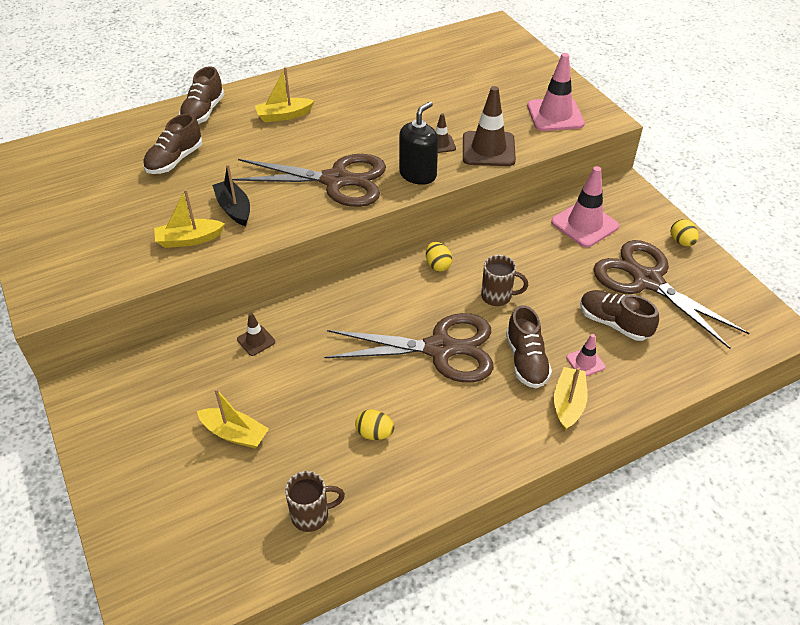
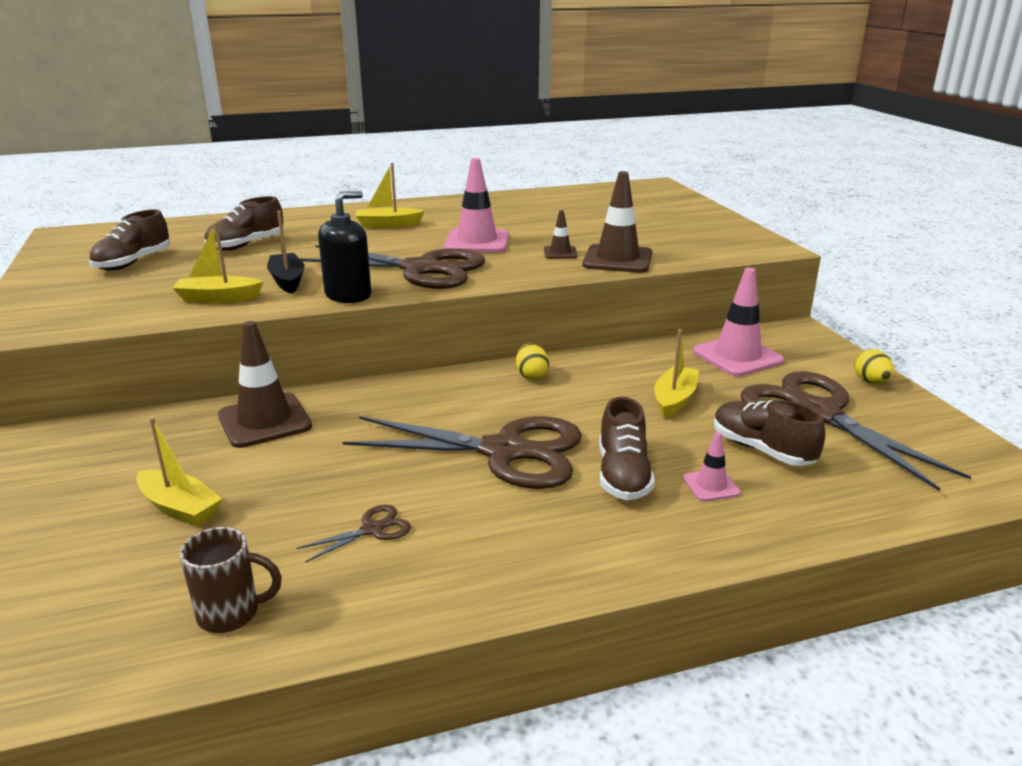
camera: 10 degrees right, 20 degrees down
brown shoe [179,66,224,124] -> brown shoe moved to [89,209,170,271]
brown traffic cone [237,312,275,356] -> brown traffic cone [218,321,312,448], size x1.97
yellow egg [355,410,394,440] -> brown scissors [297,505,411,562]
black soap dispenser [399,101,438,185] -> black soap dispenser moved to [318,191,371,303]
brown mug [481,255,528,306] -> none
pink traffic cone [527,53,585,131] -> pink traffic cone moved to [444,158,509,253]
yellow boat [554,367,588,431] -> yellow boat moved to [655,329,699,418]

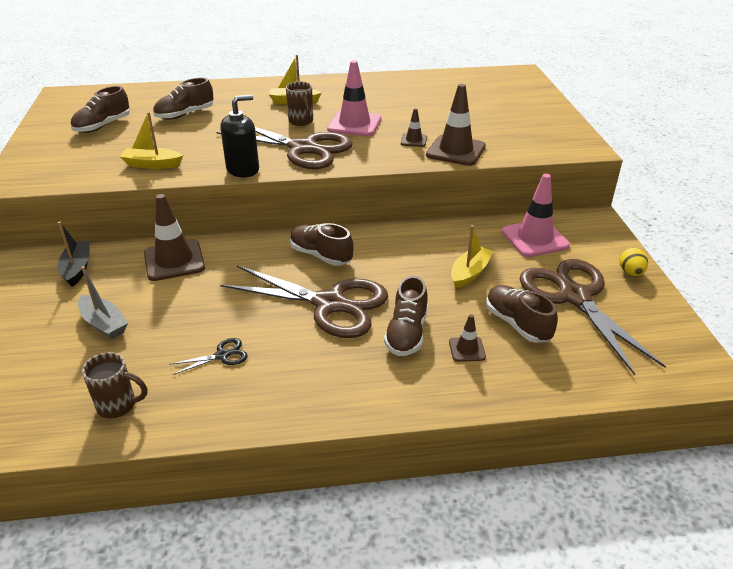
camera: 10 degrees right, 10 degrees up
yellow boat [136,417,222,527] -> grey boat [78,266,128,339]
black boat [267,211,304,294] -> black boat moved to [57,222,90,287]
brown scissors [297,505,411,562] -> black scissors [171,338,248,375]
yellow egg [516,344,549,380] -> none
pink traffic cone [683,432,741,501] -> brown traffic cone [449,314,486,362]
none -> brown mug [286,81,313,126]
none -> brown shoe [290,223,353,266]

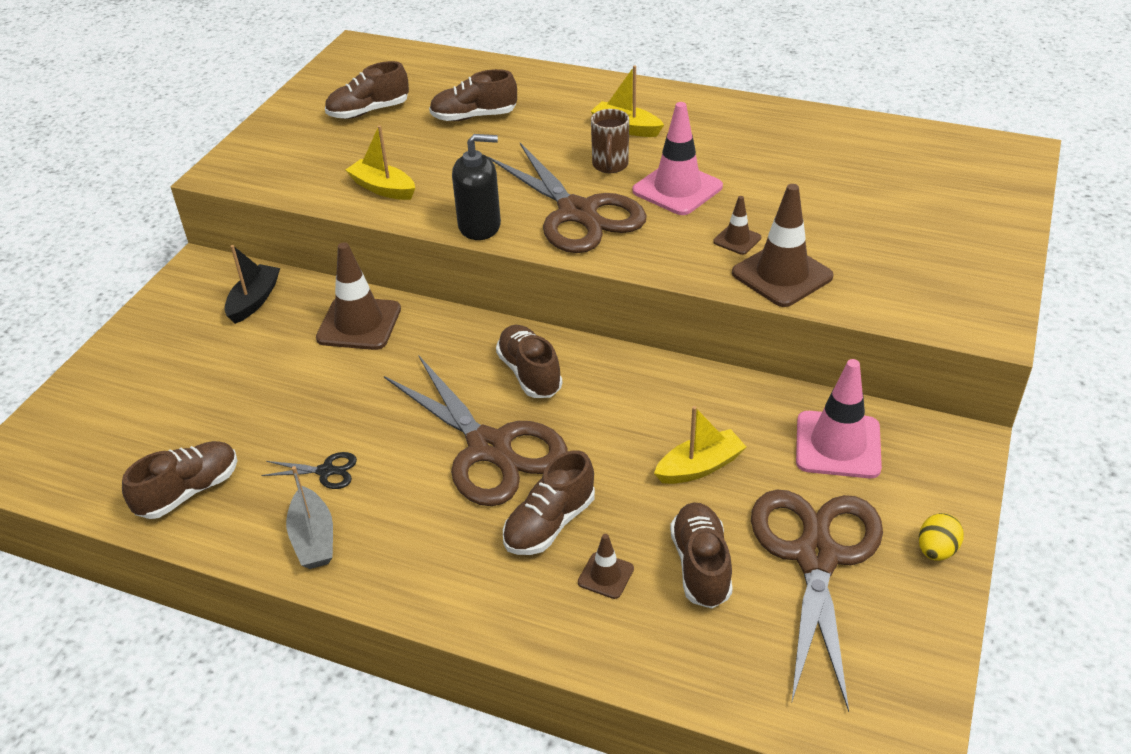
camera: 30 degrees right, 5 degrees up
grey boat [78,266,128,339] -> grey boat moved to [286,466,333,569]
brown mug [82,352,147,418] -> brown shoe [122,441,238,519]

